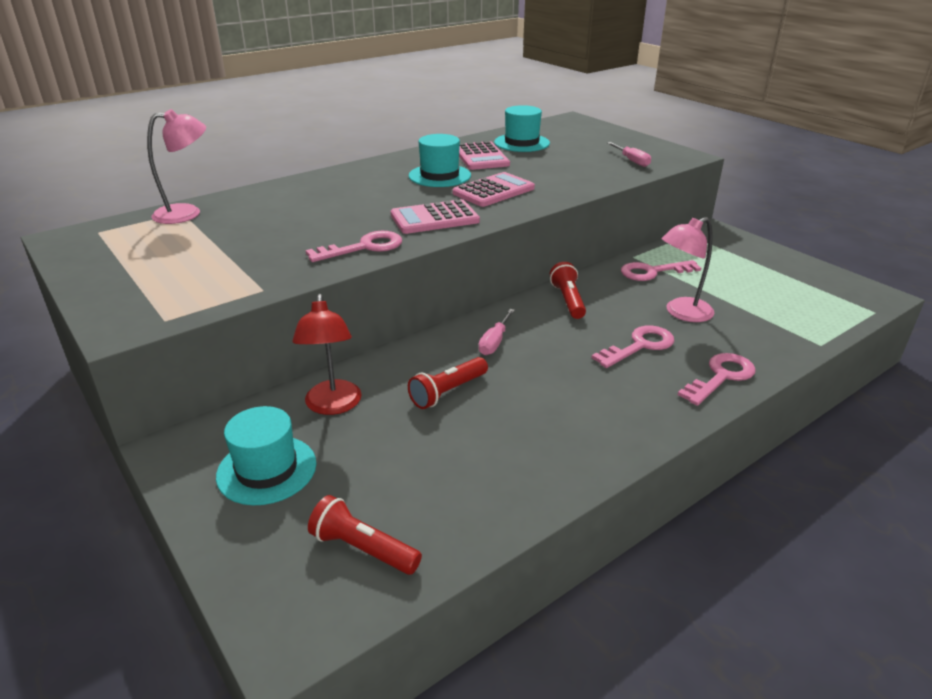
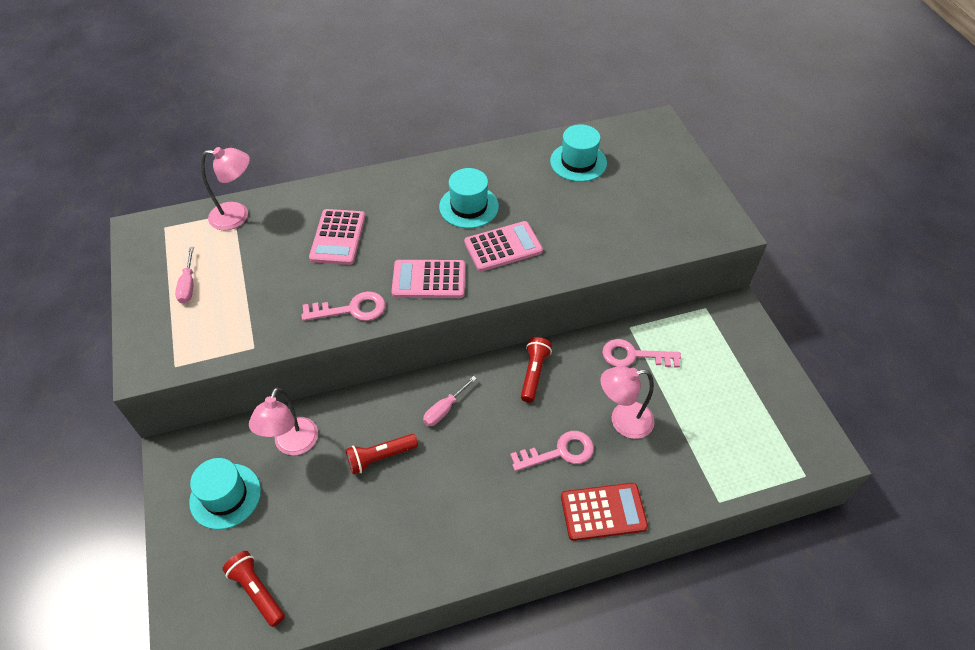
camera: 20 degrees right, 20 degrees up
red lamp [292,294,362,415] -> pink lamp [249,387,318,455]
pink calculator [459,141,510,170] -> pink calculator moved to [309,209,365,265]
pink screwdriver [608,142,651,167] -> pink screwdriver moved to [175,247,194,304]
pink key [678,353,756,406] -> red calculator [561,483,648,541]

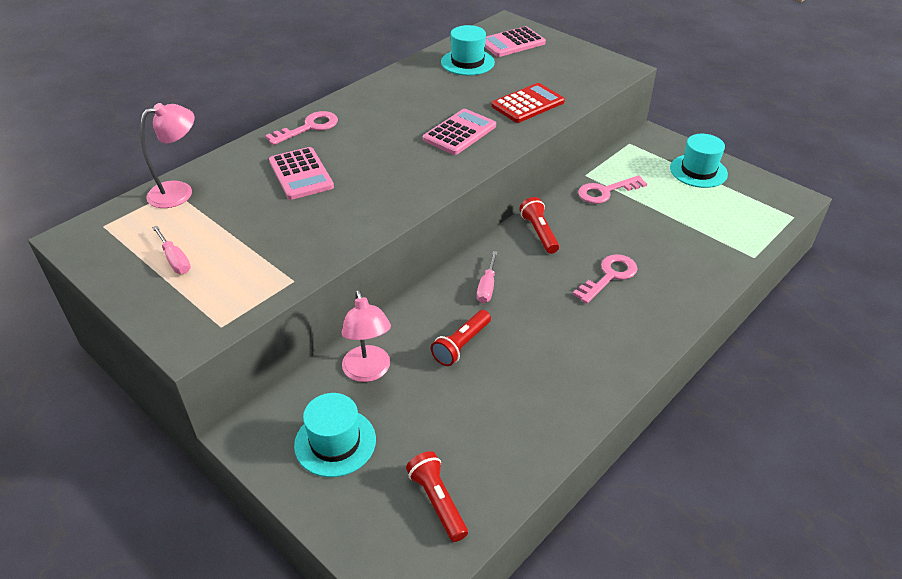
camera: 30 degrees left, 10 degrees down
red flashlight [222,551,285,627] -> red flashlight turned 45 degrees clockwise [406,451,468,542]
pink key [301,291,385,321] -> pink key moved to [265,111,338,145]
pink calculator [391,260,465,298] -> pink calculator moved to [485,26,546,57]
turquoise hat [439,168,499,228] -> turquoise hat moved to [670,134,728,188]
red calculator [561,483,648,541] -> red calculator moved to [491,83,565,123]
pink lamp [600,366,654,439] -> none

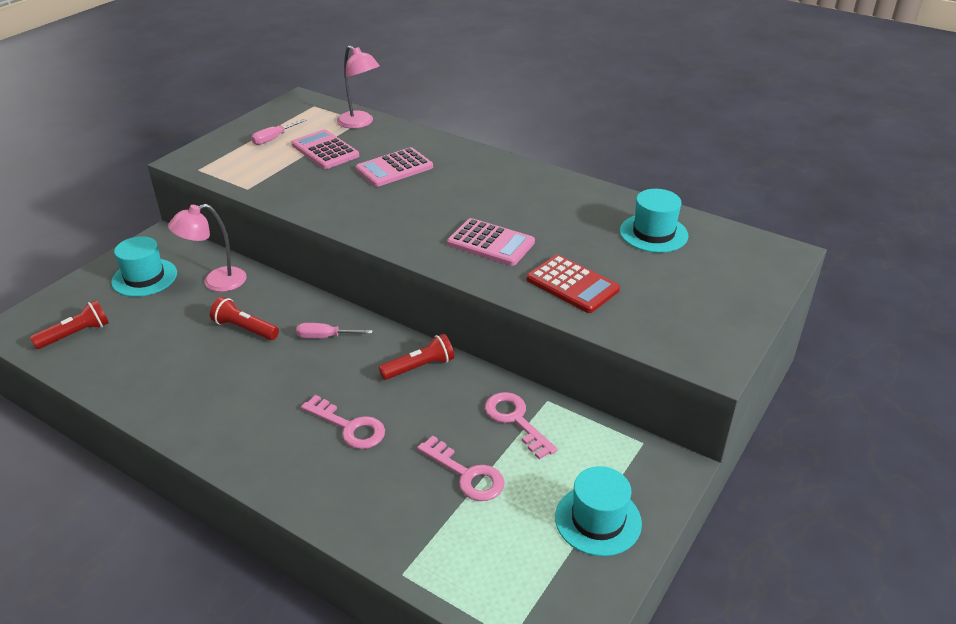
camera: 80 degrees right, 5 degrees down
pink key [265,111,338,145] -> pink key moved to [417,436,505,501]
pink calculator [485,26,546,57] -> pink calculator moved to [291,129,359,169]

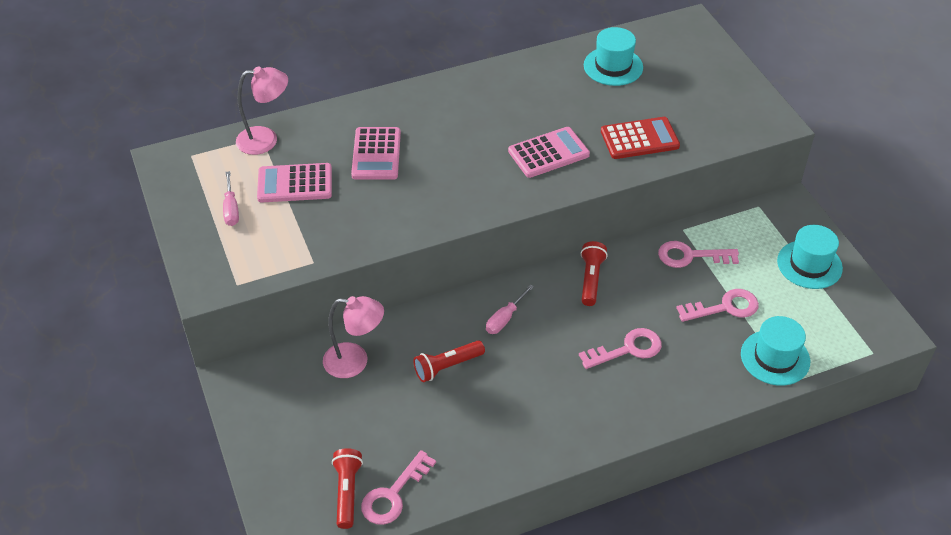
camera: 55 degrees left, 10 degrees up
turquoise hat [111,236,177,297] -> turquoise hat moved to [741,316,810,386]
pink lamp [168,204,247,292] -> pink lamp turned 90 degrees counterclockwise [323,296,384,378]
none -> pink key [361,450,436,525]

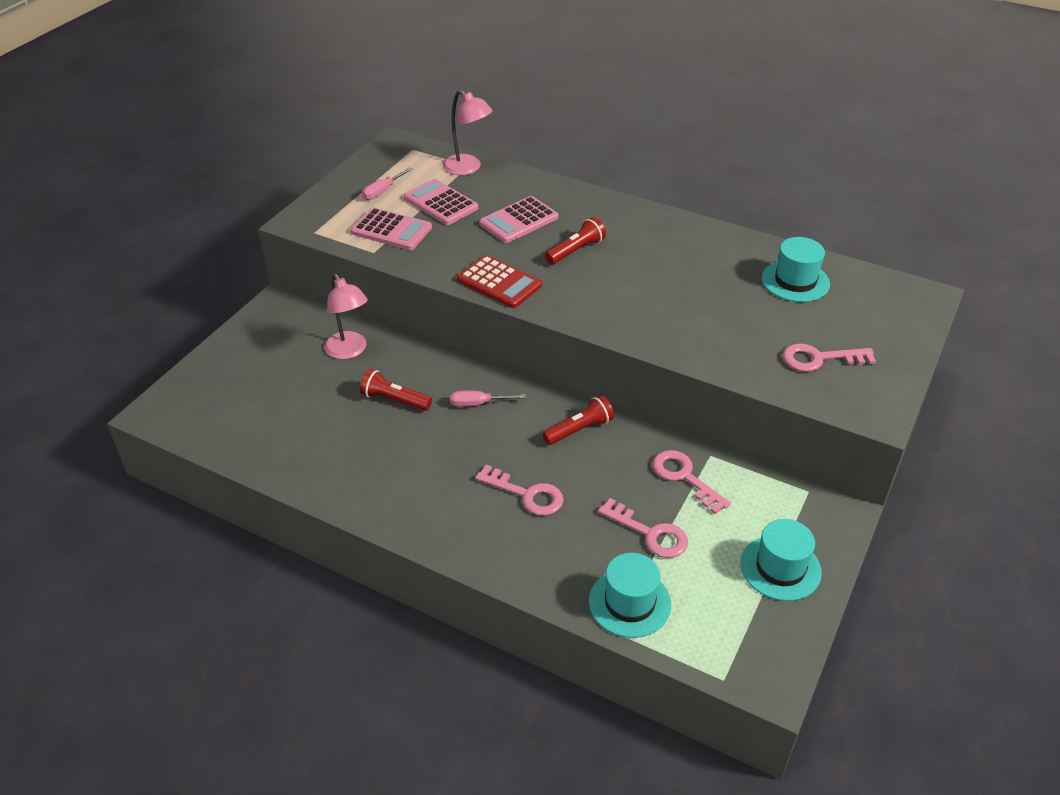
camera: 50 degrees right, 5 degrees down
red flashlight [332,448,363,529] -> red flashlight moved to [545,217,606,265]
pink key [361,450,436,525] -> pink key moved to [782,343,876,372]
pink calculator [508,127,590,178] -> pink calculator moved to [351,207,432,250]
red calculator [601,117,680,159] -> red calculator moved to [457,255,542,308]

